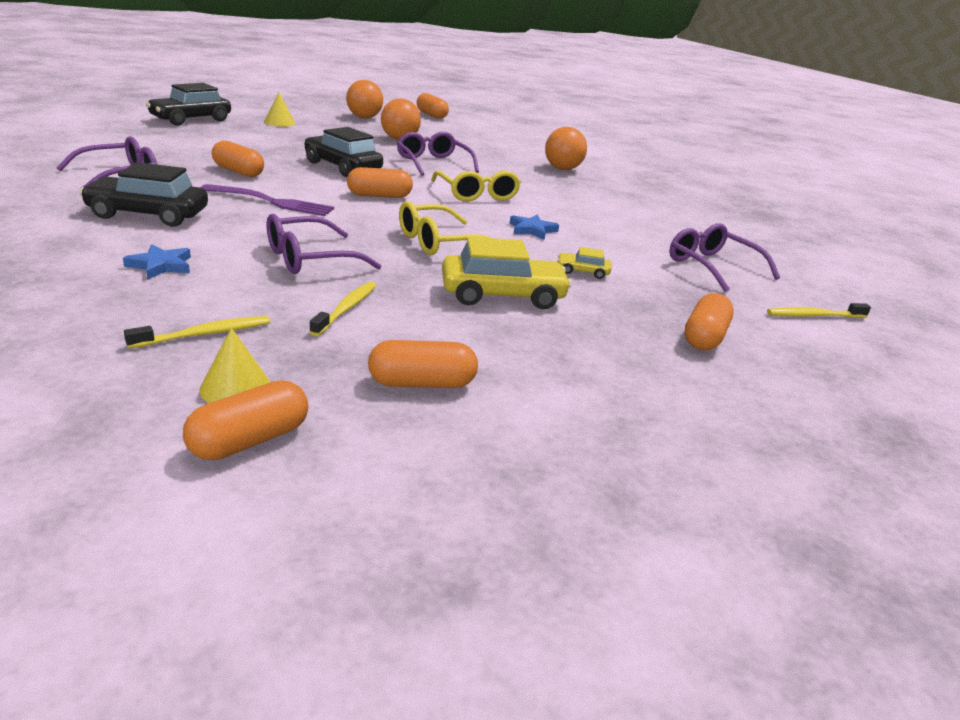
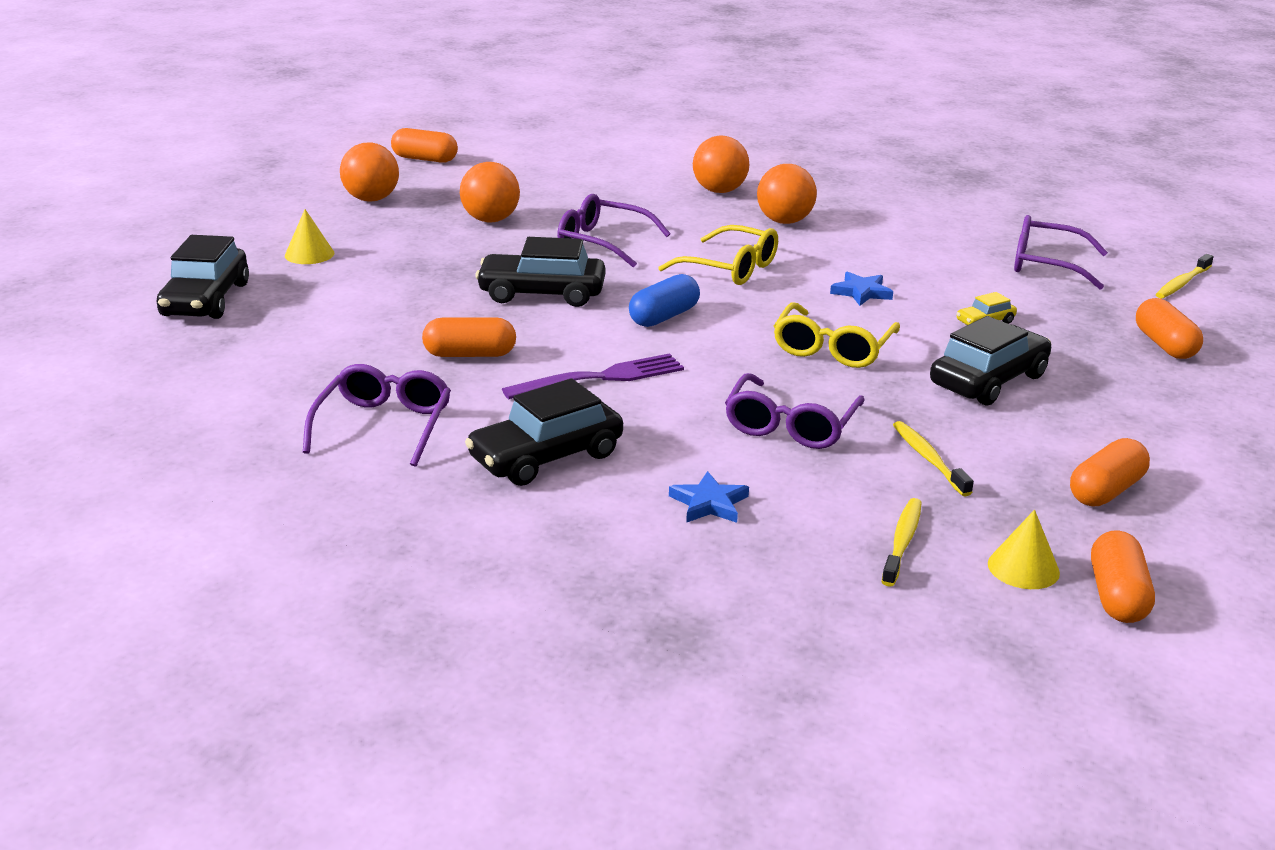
camera: 35 degrees left, 0 degrees up
orange capsule [347,167,413,198] -> blue capsule [629,274,700,327]
yellow car [442,237,572,309] -> black car [930,316,1051,405]
none -> orange ball [757,164,817,224]

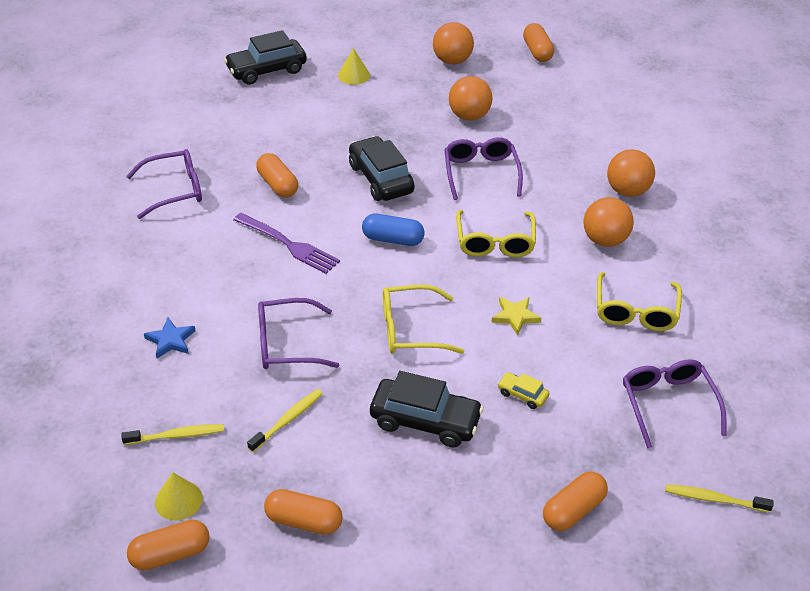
camera: 60 degrees right, 15 degrees up
black car [465,378,623,486] -> none
blue star [830,271,893,306] -> yellow star [491,297,541,336]
none -> yellow glasses [597,272,682,331]

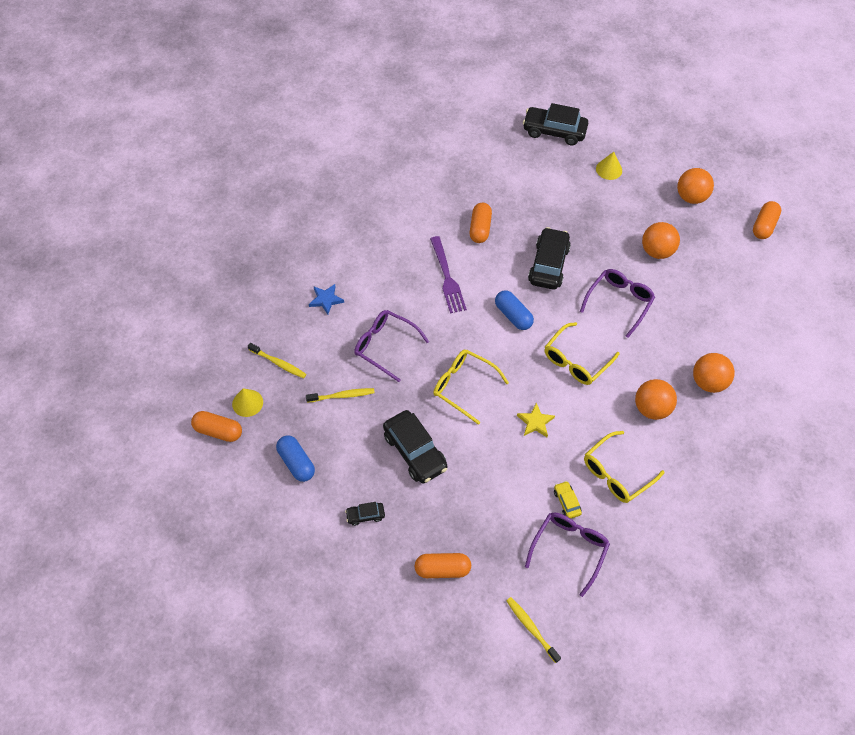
camera: 40 degrees right, 15 degrees up
purple glasses [126,149,202,219] -> none
orange capsule [264,489,343,535] -> blue capsule [276,435,315,482]
yellow car [497,372,550,409] -> yellow car moved to [554,481,582,519]
none -> black car [345,502,385,526]

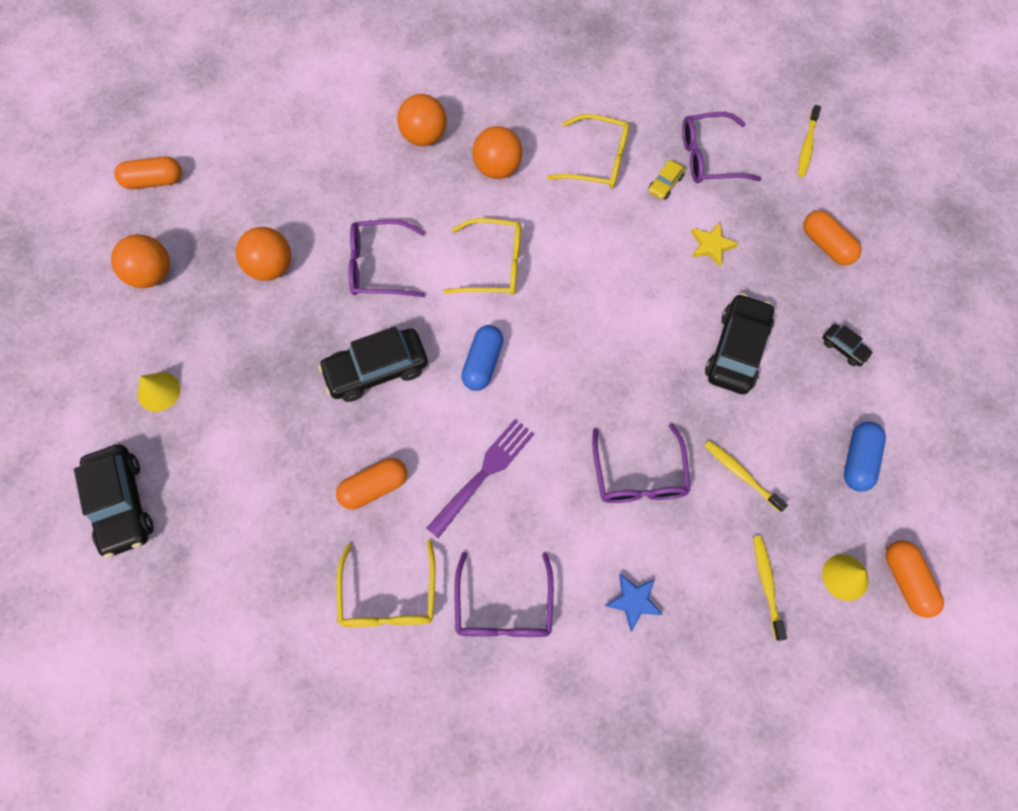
camera: 125 degrees left, 10 degrees up
yellow glasses [433,349,509,425] -> yellow glasses moved to [336,540,435,627]
yellow star [517,403,555,437] -> yellow star moved to [691,223,739,267]
none -> purple glasses [454,552,554,637]

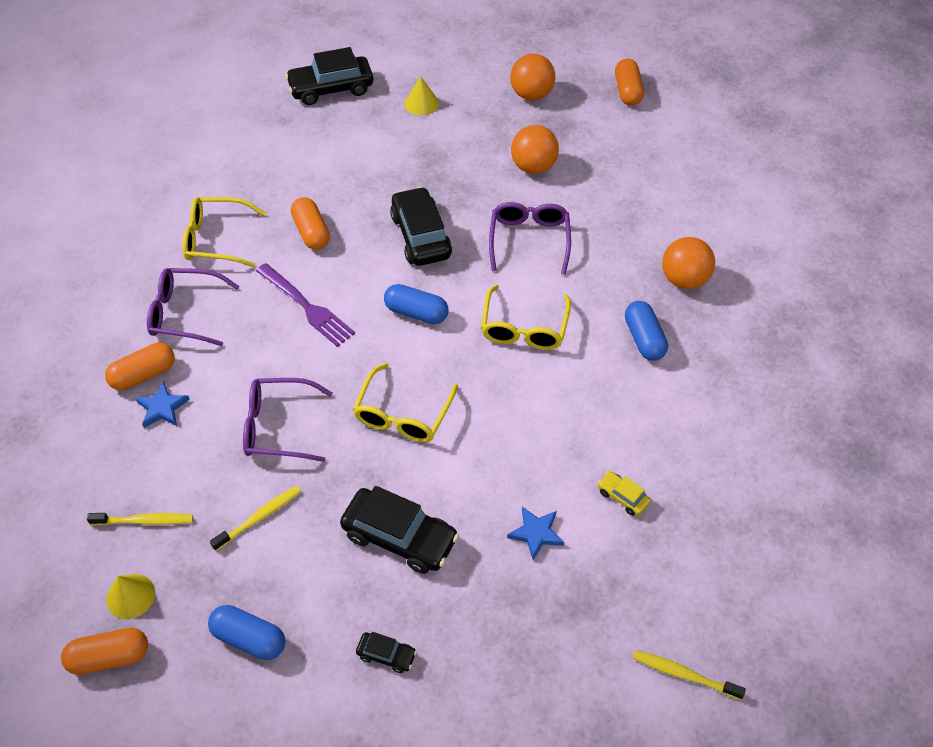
camera: 95 degrees right, 15 degrees down
orange ball [472,126,523,179] -> blue capsule [625,301,668,361]
yellow glasses [547,114,630,188] -> yellow glasses moved to [353,363,458,443]
purple glasses [682,112,761,183] -> none
yellow star [691,223,739,267] -> blue star [507,507,564,560]
orange capsule [803,210,862,265] -> orange capsule moved to [105,343,175,390]
black car [823,324,873,366] -> black car turned 120 degrees counterclockwise [356,632,417,673]

